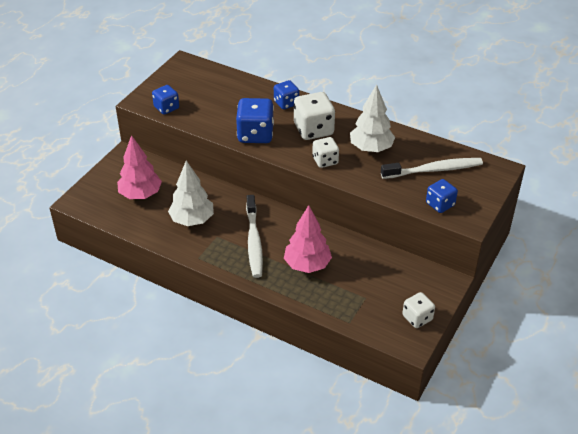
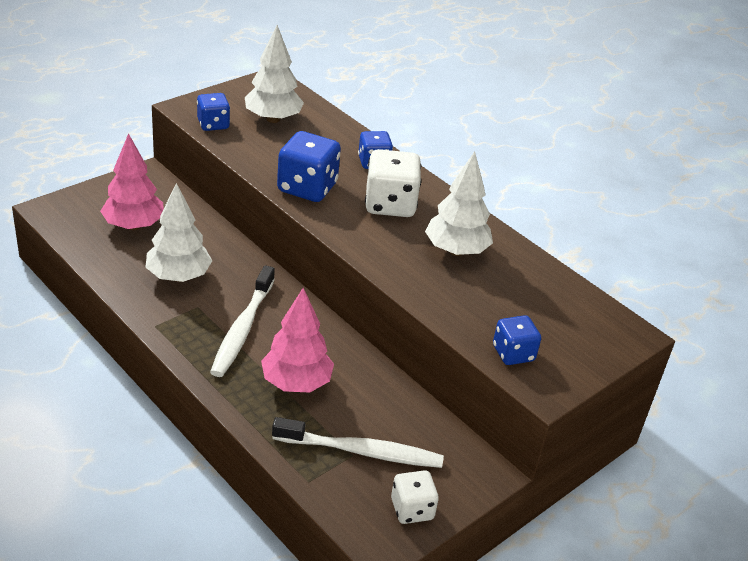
camera: 15 degrees right, 5 degrees down
white dice [312,137,339,168] -> none
white toothbrush [381,158,483,179] -> white toothbrush moved to [272,417,444,468]
none -> white tree [245,25,304,123]

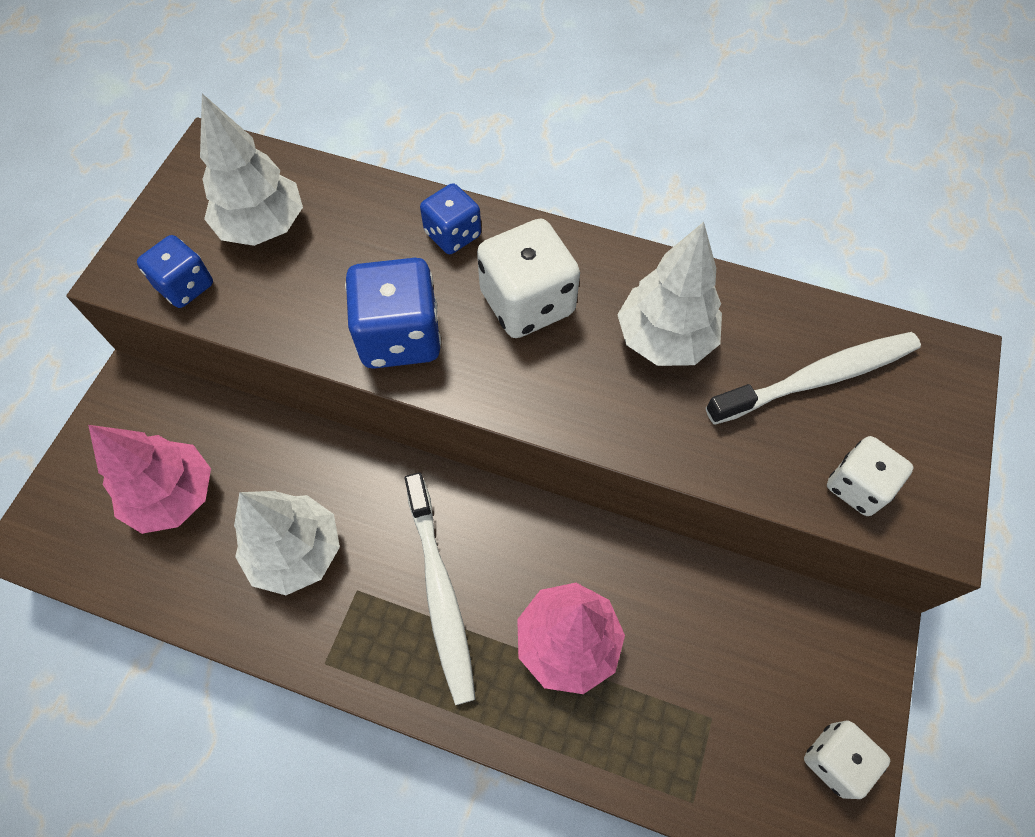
camera: 25 degrees left, 25 degrees up
white toothbrush [272,417,444,468] -> white toothbrush moved to [706,332,921,424]
blue dice [493,315,541,365] -> white dice [827,436,913,516]

